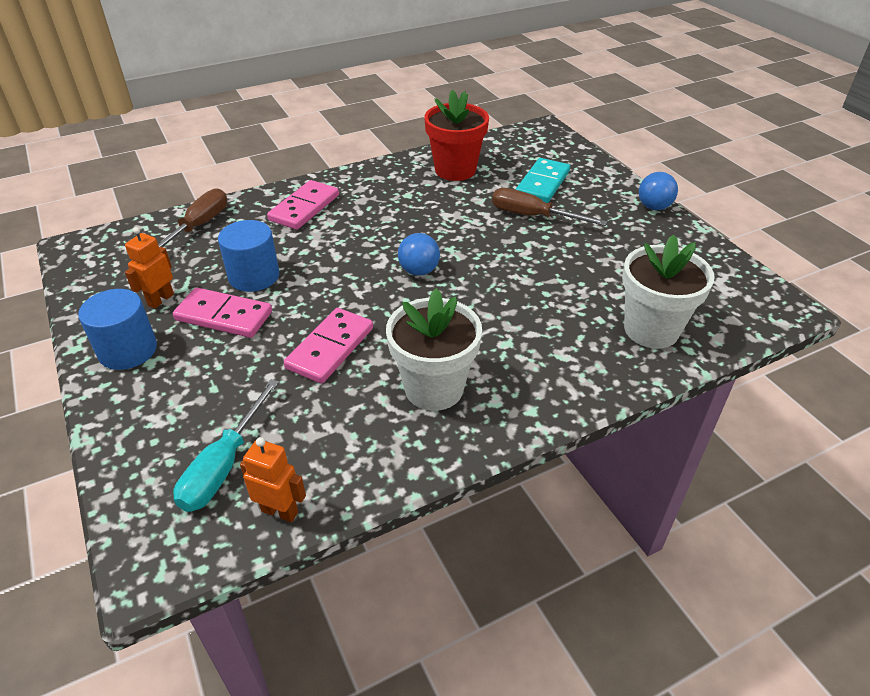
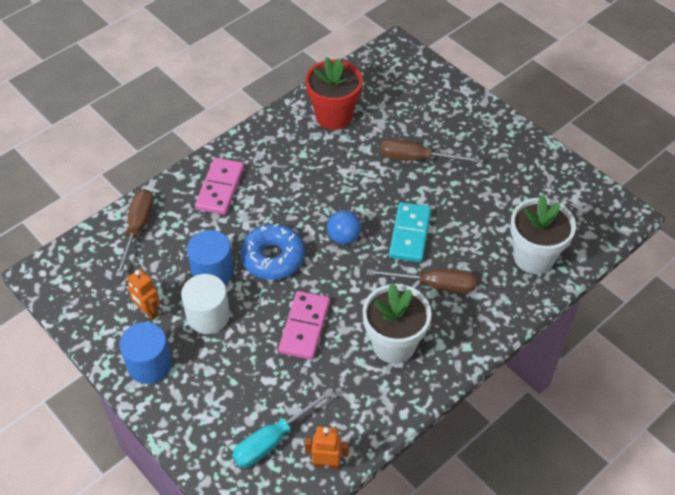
camera: 15 degrees left, 10 degrees up
orange robot [125,227,174,309] -> orange robot turned 60 degrees counterclockwise [127,269,160,320]
pink domino [173,288,272,338] -> white cylinder [181,274,230,334]
turquoise screwdriver [173,379,279,512] -> turquoise screwdriver turned 45 degrees clockwise [232,389,334,468]
turquoise domino [516,158,570,203] -> turquoise domino moved to [389,202,431,262]
blue ball [639,172,678,210] -> none
none -> blue donut [240,223,305,280]
none -> brown screwdriver [366,269,476,293]

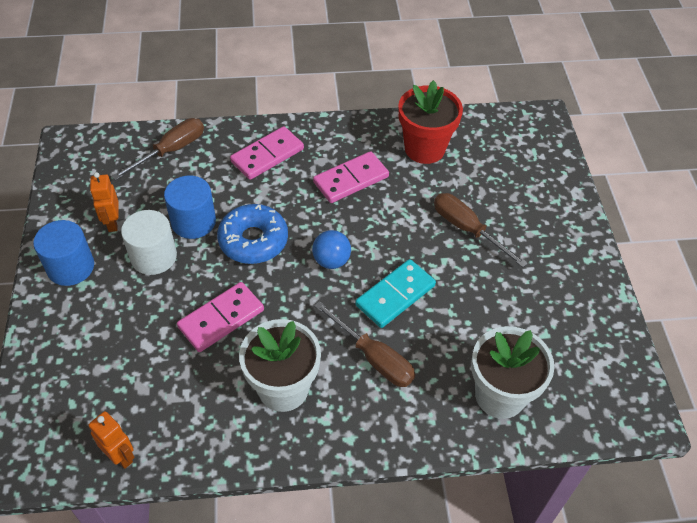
camera: 35 degrees right, 0 degrees up
turquoise screwdriver [232,389,334,468] -> none
none -> pink domino [313,151,389,203]

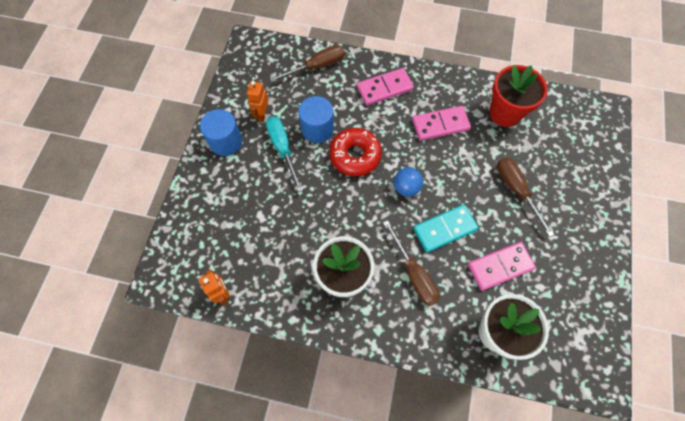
camera: 20 degrees right, 15 degrees up
white cylinder [121,210,177,275] -> turquoise screwdriver [266,117,303,192]
pink domino [177,282,264,352] -> pink domino moved to [468,242,536,291]
blue donut [217,204,288,264] -> red donut [329,128,382,176]

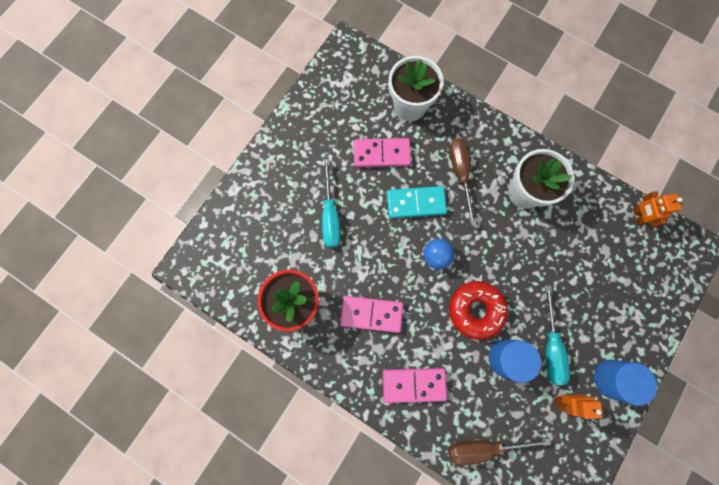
camera: 160 degrees left, 10 degrees up
orange robot [247,81,268,122] -> orange robot turned 60 degrees clockwise [555,394,603,419]
brown screwdriver [497,157,554,237] -> turquoise screwdriver [322,159,341,247]

